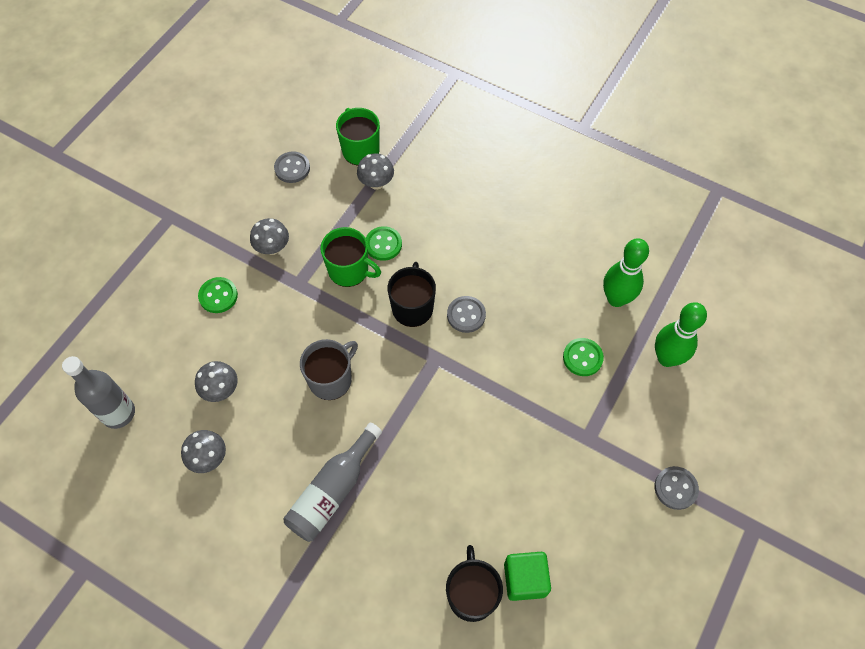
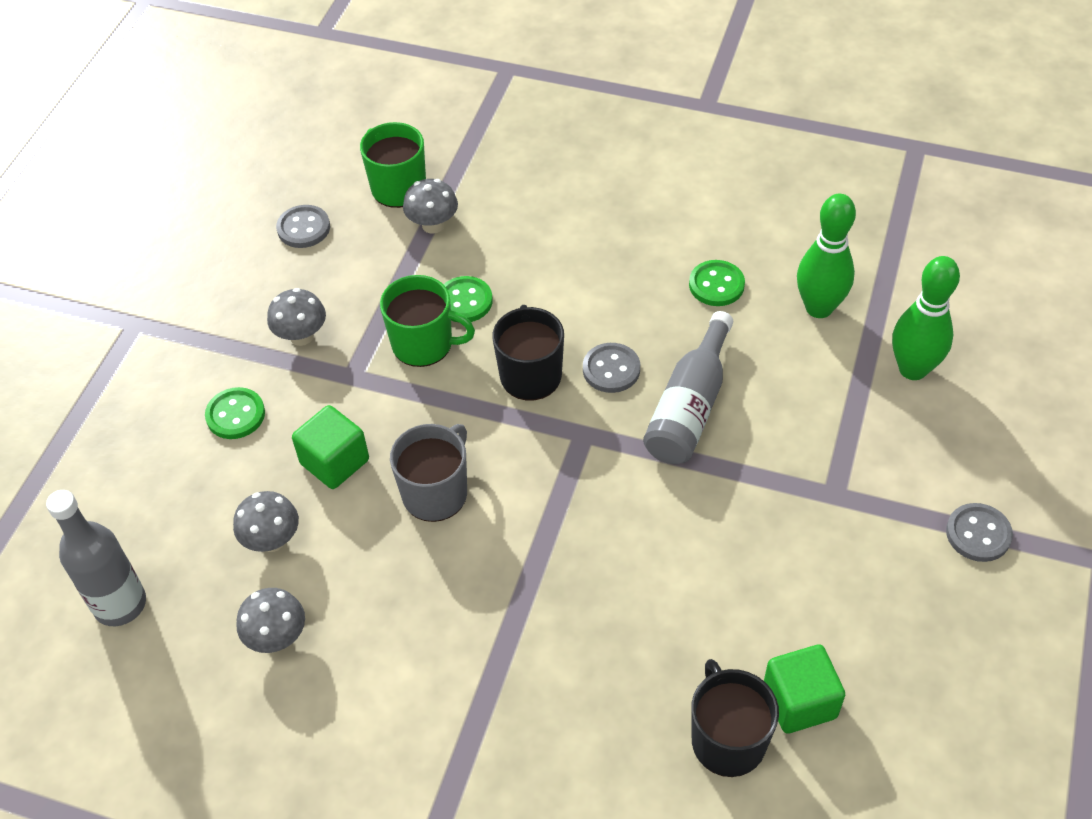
camera: 10 degrees left, 10 degrees down
grey bottle [283,423,382,542] -> grey bottle moved to [643,311,733,464]
green button [563,338,604,376] -> green button moved to [689,260,745,306]
none -> green cube [292,405,369,489]

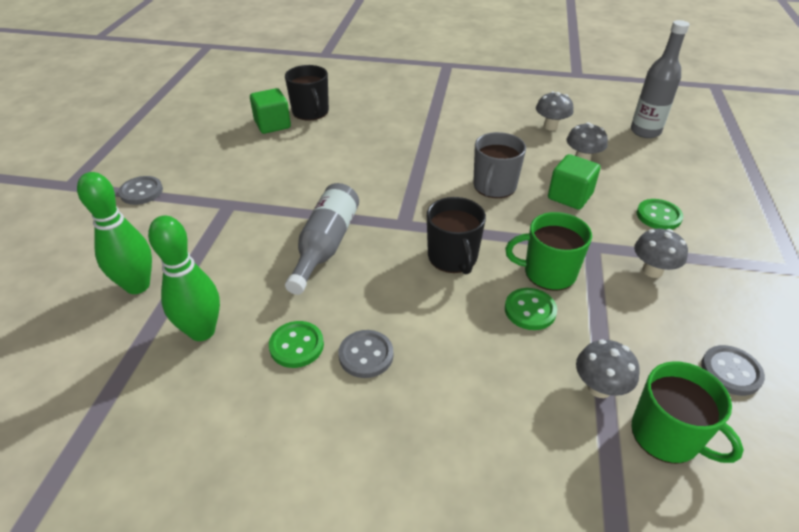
camera: 170 degrees right, 10 degrees down
grey button [583,343,640,393] -> grey button moved to [338,330,393,378]

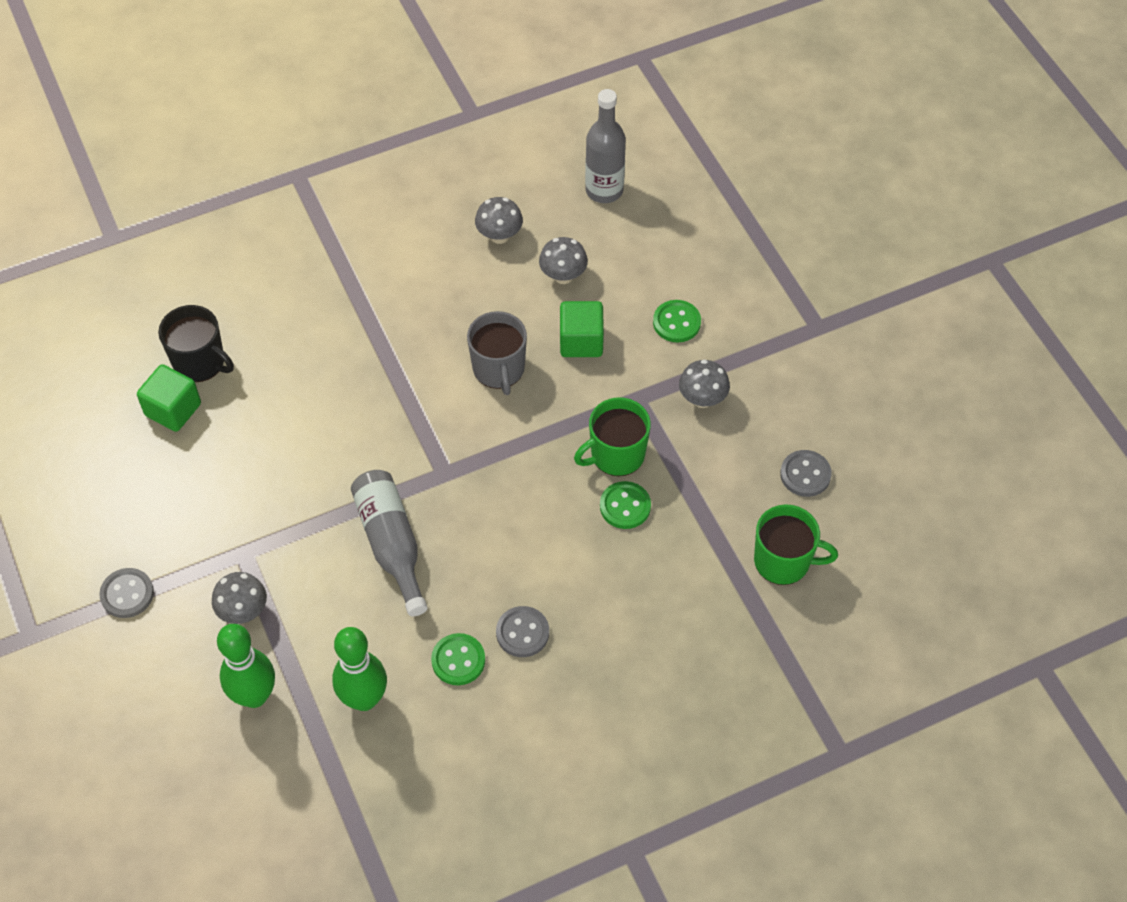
camera: 35 degrees left, 15 degrees up
black mug [427,197,486,274] -> none
grey mushroom [576,339,640,398] -> grey mushroom moved to [212,572,267,624]

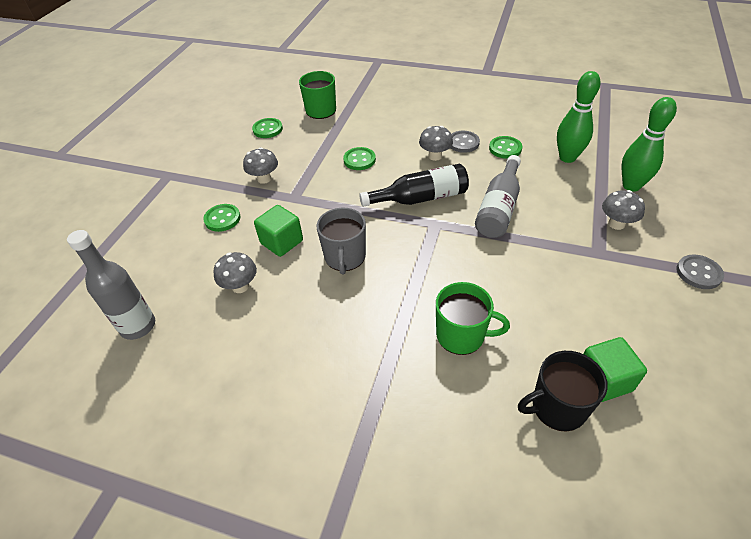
camera: 135 degrees left, 10 degrees down
black mug [158,305,234,382] -> black mug turned 90 degrees counterclockwise [518,351,608,432]
grey mug [467,311,527,395] -> grey mug turned 150 degrees clockwise [317,208,366,274]
grey mushroom [475,197,523,244] -> grey mushroom moved to [419,126,453,161]
green mug [574,397,651,476] -> green mug moved to [436,282,510,355]
grey button [780,450,832,497] -> green button [252,118,283,138]
none -> black bottle [359,164,469,207]

